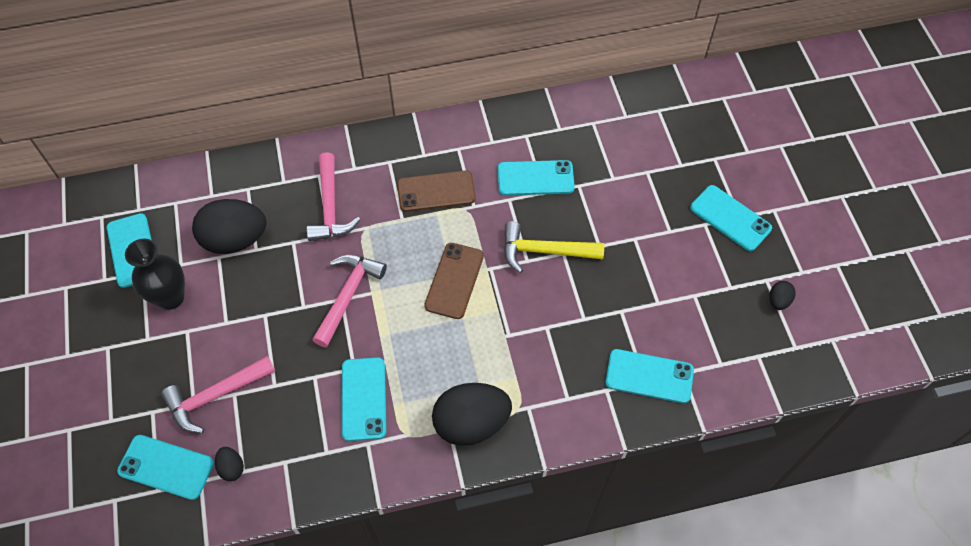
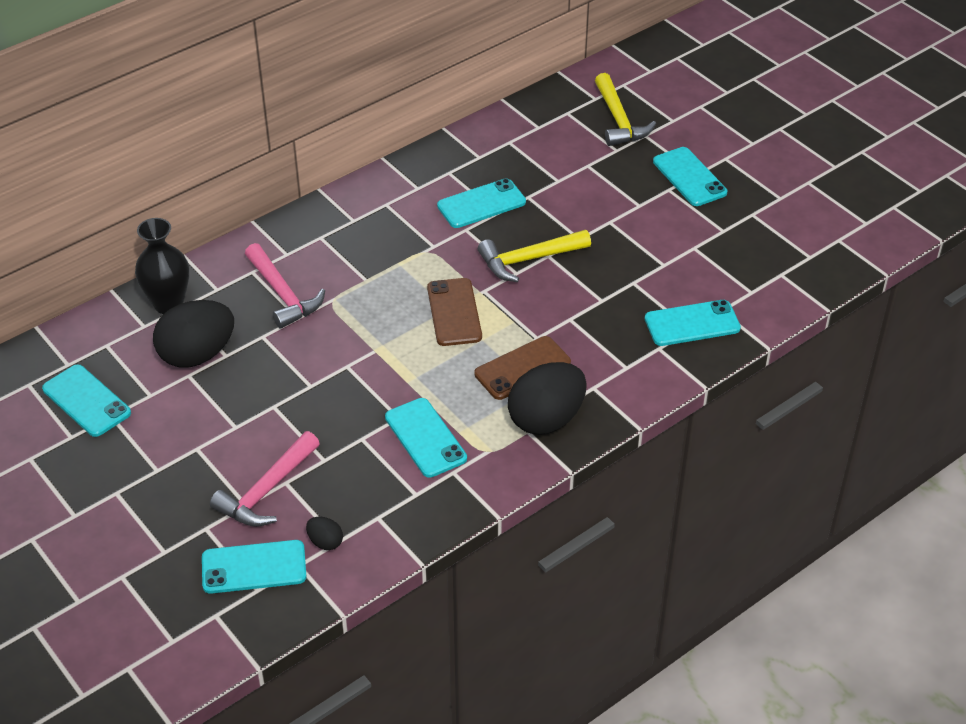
camera: 25 degrees left, 15 degrees down
black vase [125,239,185,310] -> black vase moved to [135,218,189,314]
pink hammer [312,255,387,347] -> none
brown phone [397,170,476,212] -> brown phone moved to [474,336,571,400]
turquoise phone [690,185,772,251] -> turquoise phone turned 45 degrees clockwise [653,147,727,206]
black egg [769,281,796,310] -> none
none -> yellow hammer [595,73,656,146]

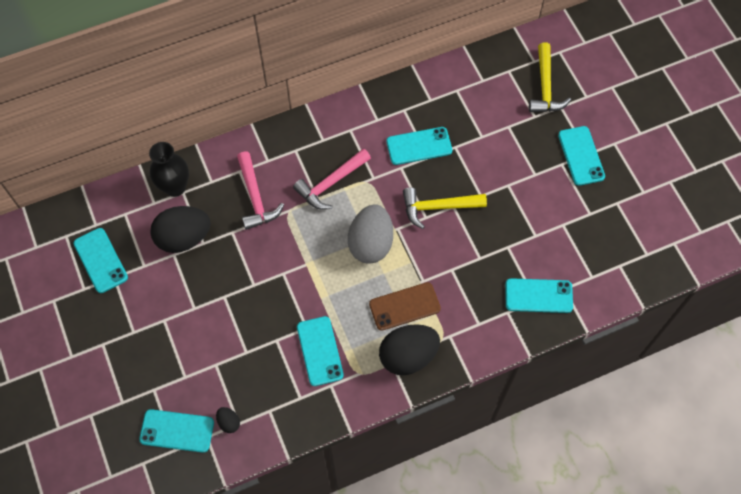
camera: 15 degrees right, 20 degrees up
pink hammer [210,431,320,527] -> pink hammer moved to [293,148,371,210]
brown phone [427,278,482,346] -> grey egg [348,204,393,264]

